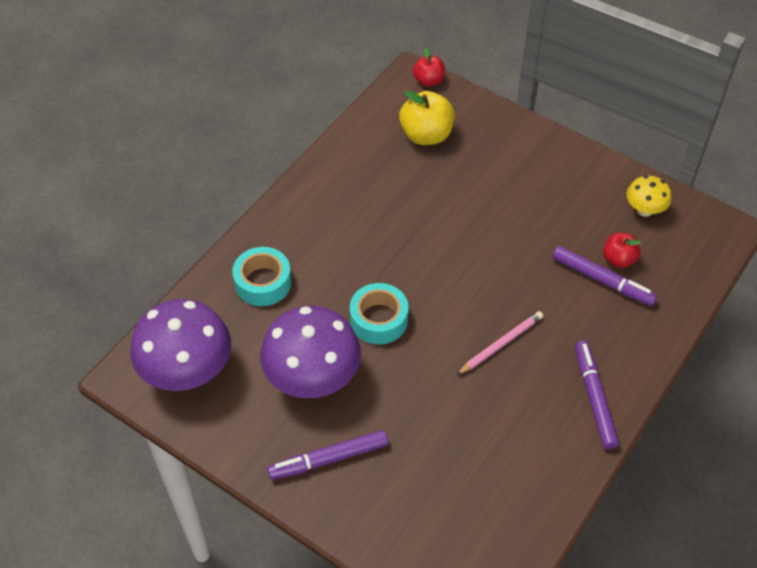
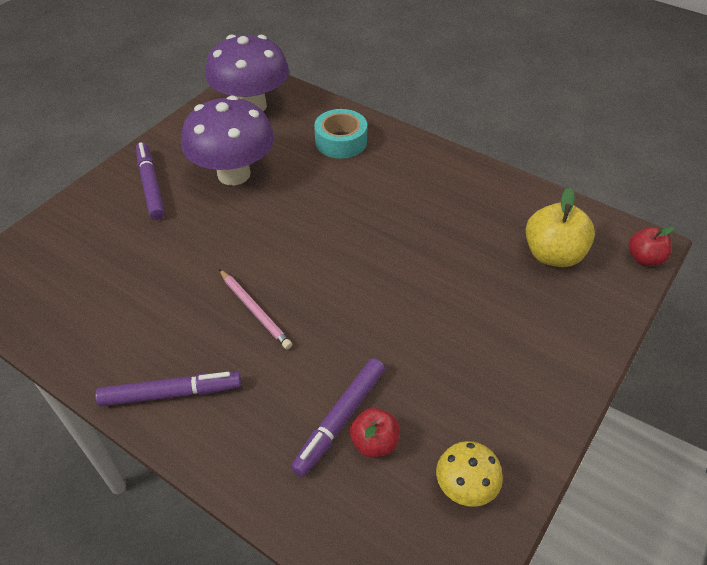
camera: 90 degrees right, 5 degrees down
turquoise tape [350,283,408,345] -> none

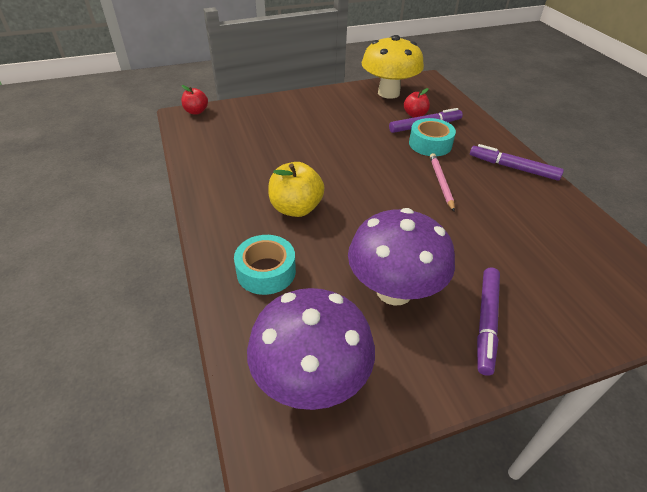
camera: 145 degrees left, 5 degrees down
yellow mushroom [436,441,503,507] -> yellow mushroom [362,35,424,99], size x2.00
yellow apple [526,187,595,267] -> yellow apple moved to [268,162,324,217]
none -> turquoise tape [409,118,456,156]

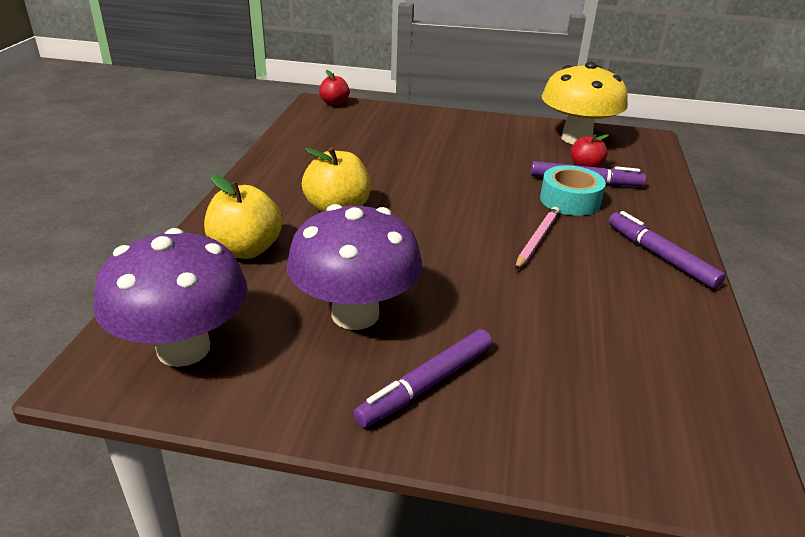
camera: 30 degrees right, 10 degrees down
turquoise tape [234,235,296,295] -> yellow apple [204,174,282,259]

